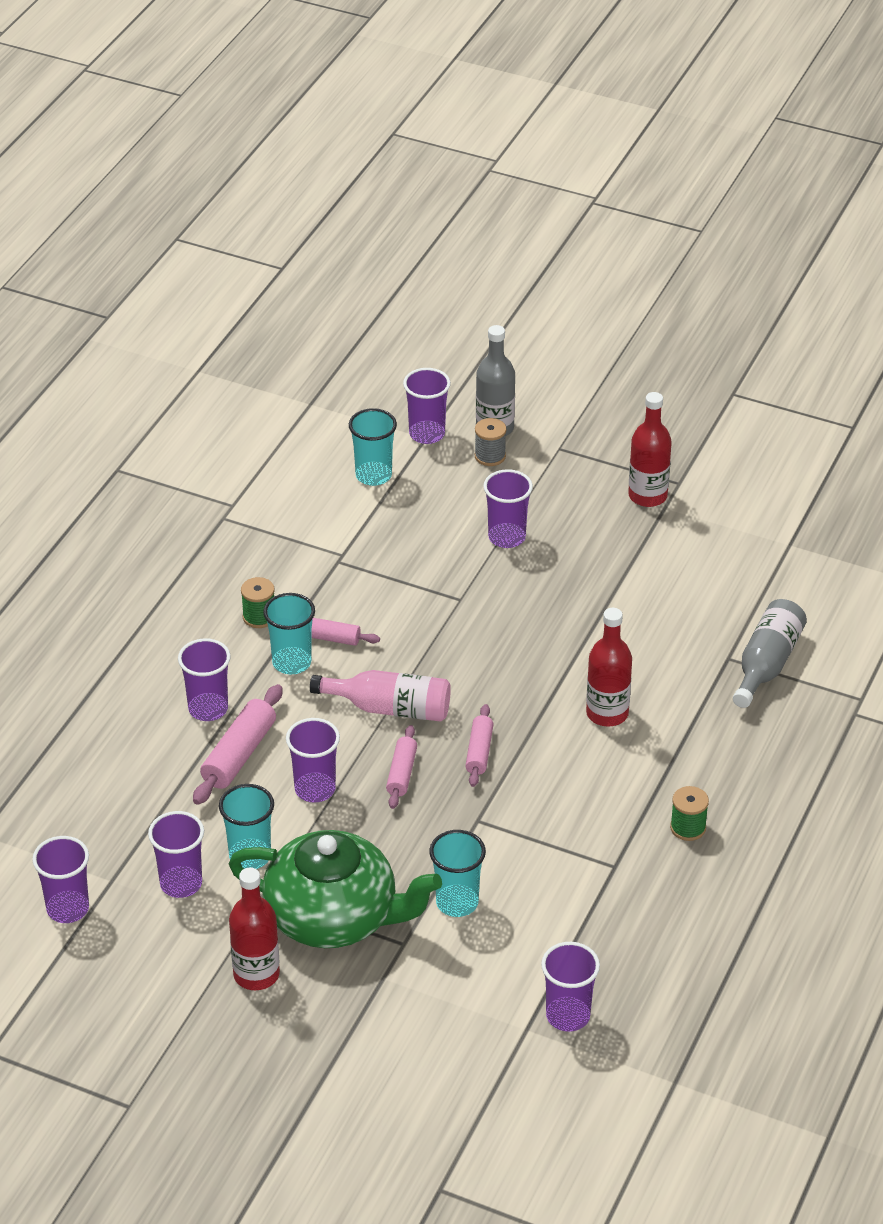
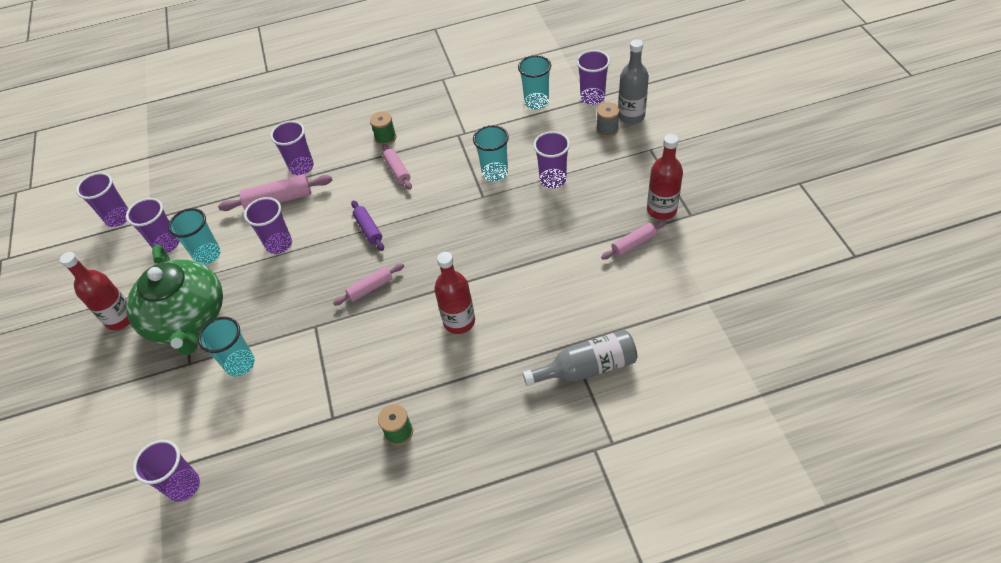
camera: 55 degrees right, 10 degrees up
turquoise cup [263,593,315,674] -> turquoise cup moved to [473,125,509,181]
pink bottle [310,670,451,722] -> purple rolling pin [351,200,384,251]
pink rolling pin [386,725,417,809] -> pink rolling pin moved to [601,220,666,260]

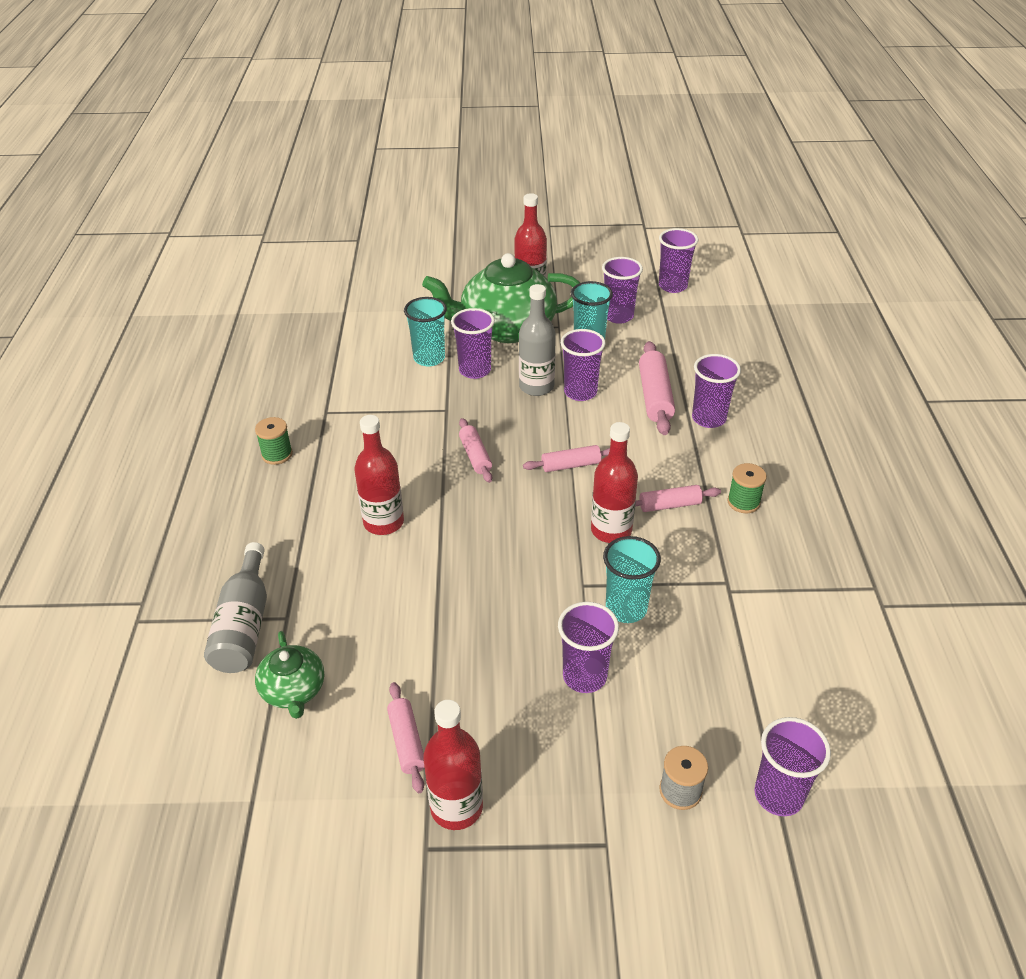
camera: 100 degrees right, 10 degrees down
purple cup [133,440,200,502] -> purple cup moved to [451,308,495,379]
purple rolling pin [351,200,384,251] -> pink rolling pin [523,445,610,472]
turquoise cup [518,55,551,109] -> none
grey bottle [618,39,649,124] -> grey bottle moved to [519,284,556,396]
none -> green teapot [255,631,324,719]
none -> red bottle [591,422,638,543]

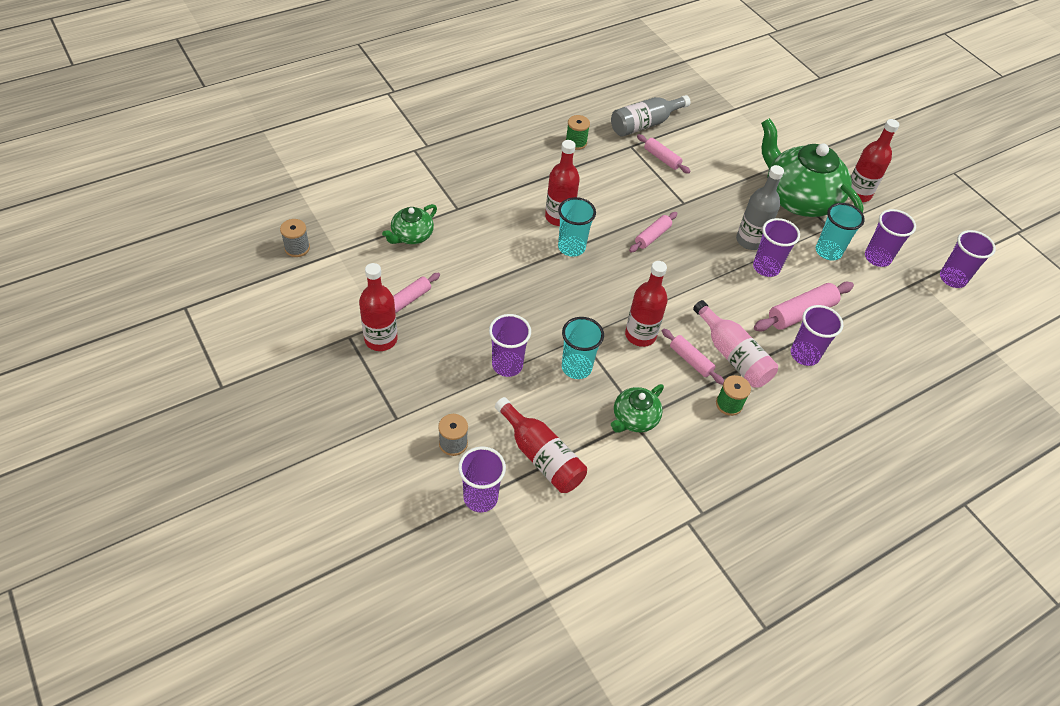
camera: 55 degrees right, 10 degrees up
grey bottle [204,542,267,673] -> grey bottle moved to [611,95,690,137]
turquoise cup [404,297,447,366] -> turquoise cup moved to [558,197,596,257]
purple cup [451,308,495,379] -> none
pink rolling pin [523,445,610,472] -> pink rolling pin moved to [637,134,690,174]
none -> grey spool [280,219,310,257]
none -> red bottle [495,397,587,493]
none -> green teapot [611,384,664,433]
none -> pink bottle [693,300,778,388]

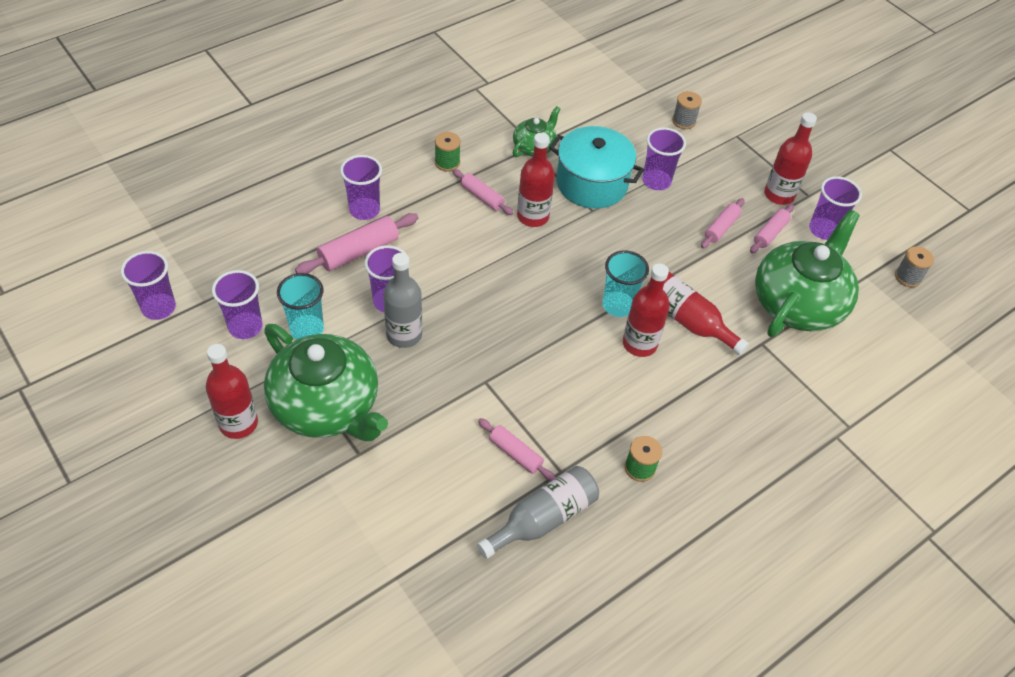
camera: 175 degrees right, 0 degrees up
green teapot [382,204,437,244] -> green teapot [755,210,860,337], size x2.05
purple cup [458,446,506,512] -> purple cup moved to [809,176,862,240]
red bottle [495,397,587,493] -> red bottle moved to [647,272,749,355]
turquoise cup [562,317,604,379] -> turquoise pot [549,126,644,209]
pink rolling pin [629,212,678,252] -> pink rolling pin moved to [701,198,745,248]
pink bottle [693,300,778,388] -> none

